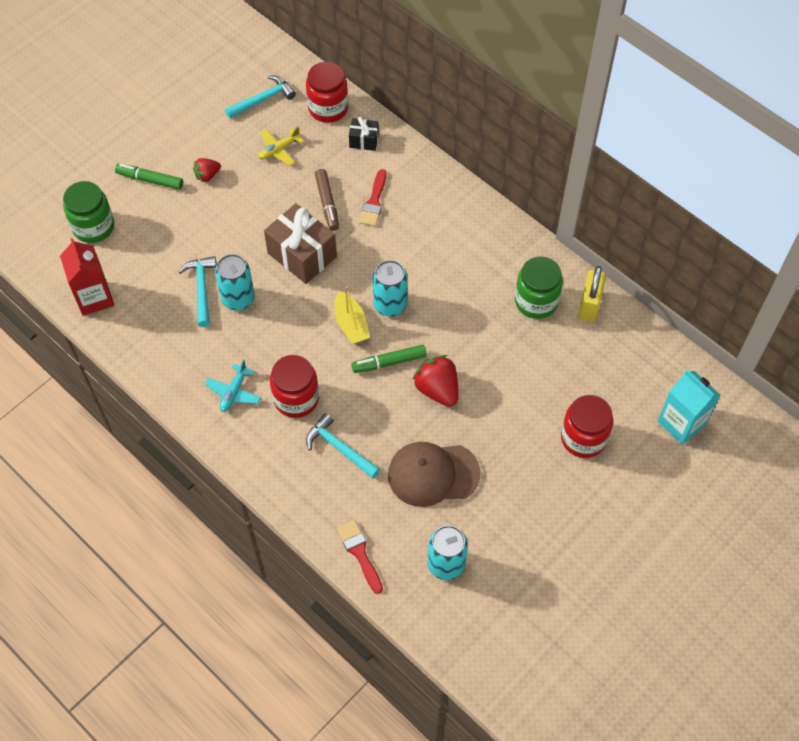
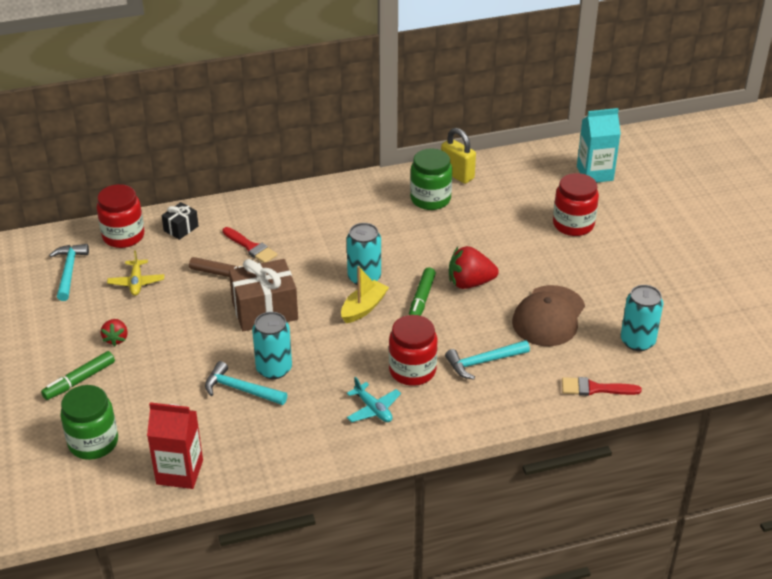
camera: 60 degrees left, 20 degrees down
yellow boat [334,286,370,344] -> yellow boat turned 60 degrees counterclockwise [341,266,389,323]

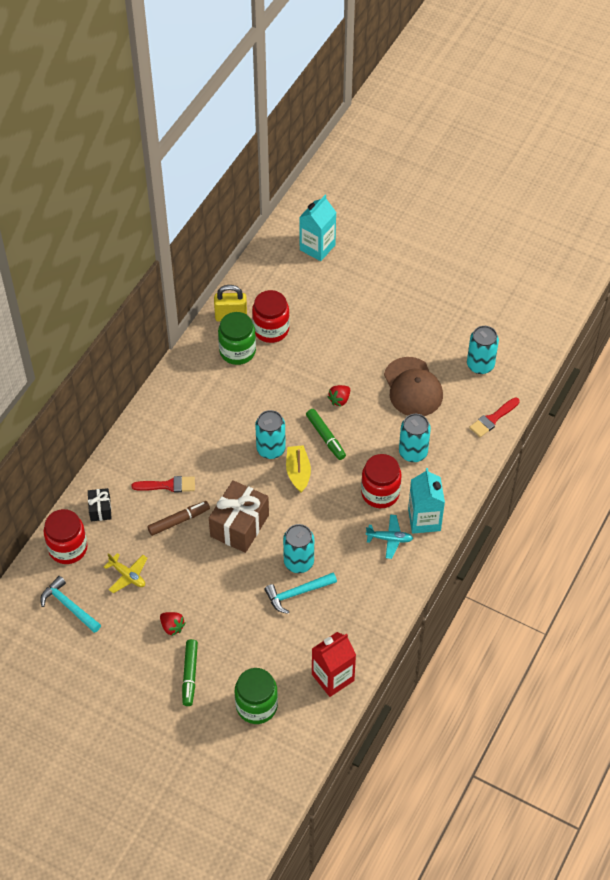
camera: 45 degrees left, 15 degrees up
turquoise hammer [445,340,530,379] -> turquoise can [399,414,431,462]
red strawberry [449,246,499,289] -> red strawberry [327,385,350,407], size x0.59
red jar [553,173,599,236] -> red jar moved to [252,290,290,343]
none -> turquoise carton [408,468,445,534]

